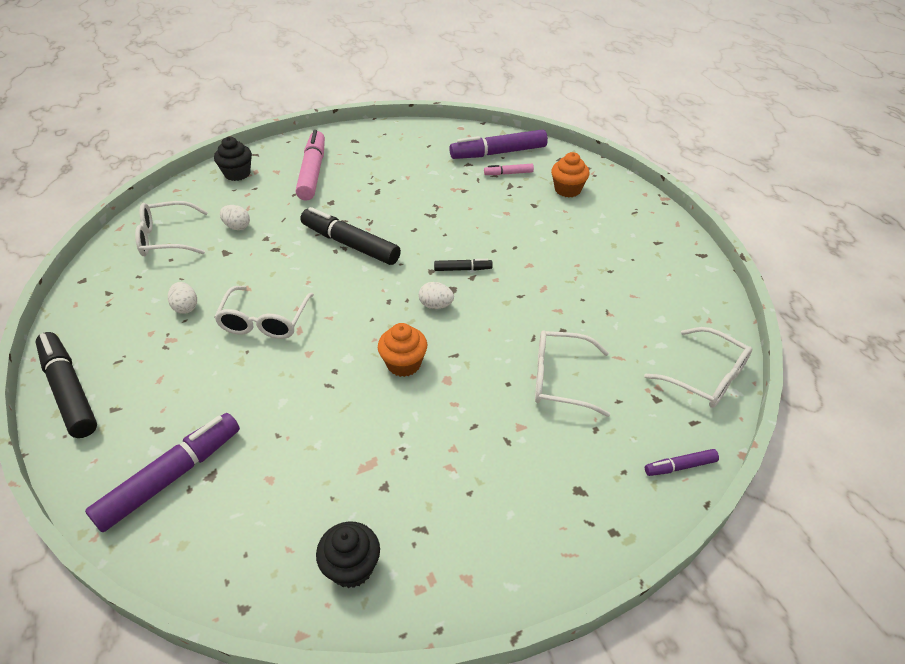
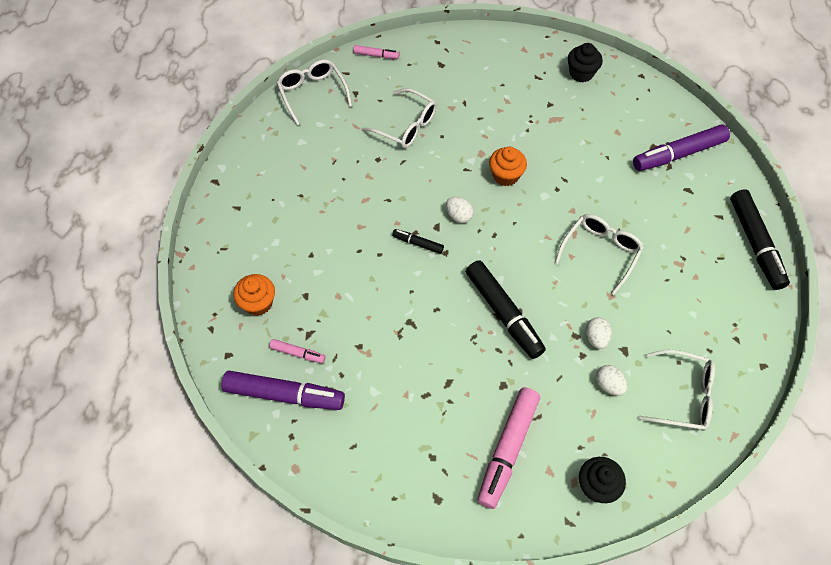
camera: 155 degrees left, 15 degrees up
white egg [168,282,197,314] -> white egg moved to [586,317,612,349]
purple marker [645,449,719,476] -> pink marker [353,45,399,59]

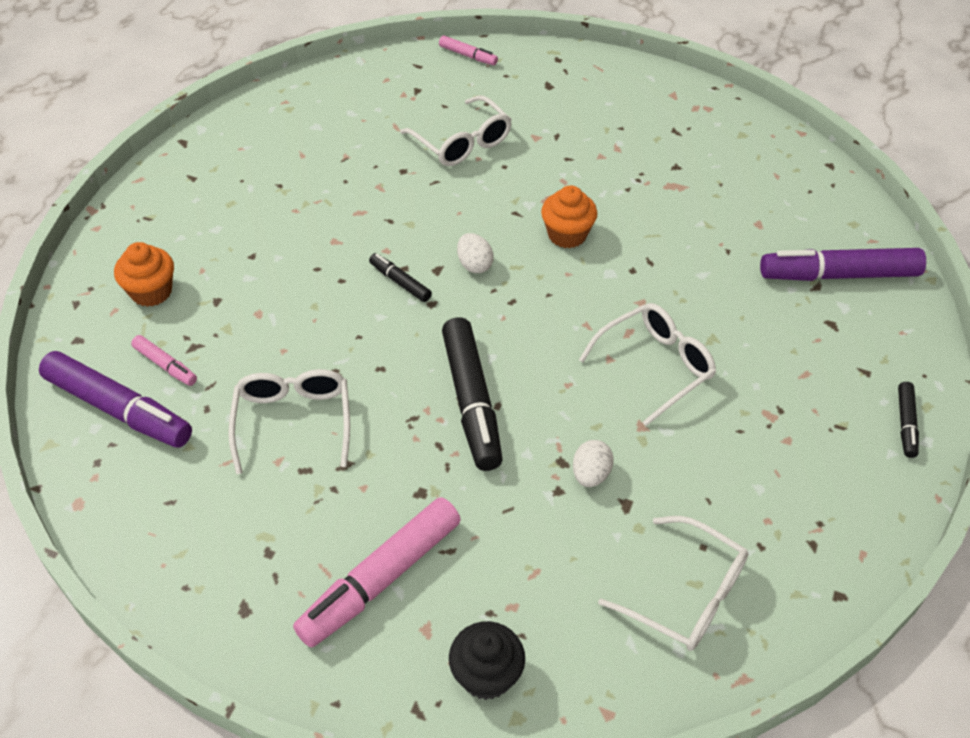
camera: 20 degrees right, 10 degrees down
white glasses [277,59,352,126] -> white glasses moved to [228,369,350,474]
black cupcake [568,43,603,82] -> none
white egg [596,365,627,396] -> none
black marker [730,189,790,290] -> black marker [898,382,919,458], size x0.49

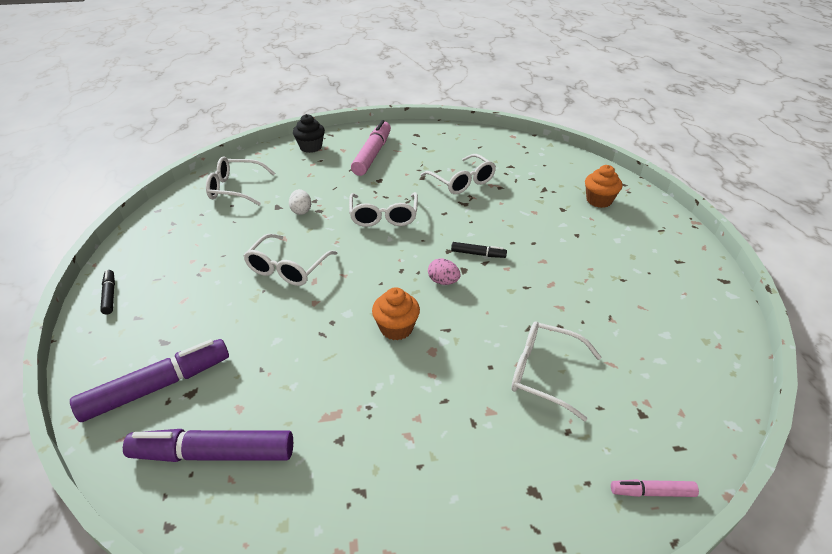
camera: 150 degrees right, 10 degrees down
purple marker [39,351,192,448] -> purple marker moved to [123,429,293,462]
pink marker [131,335,197,386] -> none
black marker [442,317,503,471] -> white glasses [349,192,418,227]
white egg [457,233,494,273] -> pink egg [428,258,460,285]

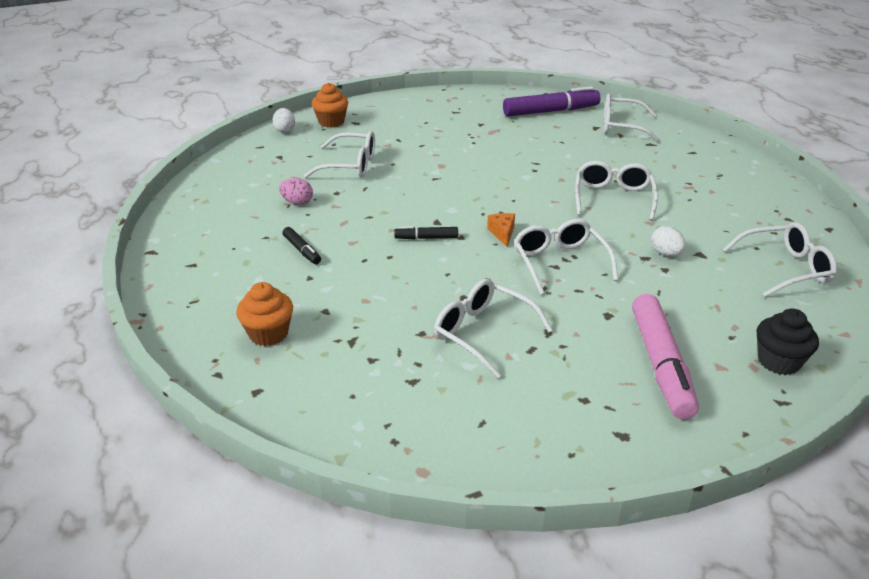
camera: 165 degrees right, 5 degrees down
purple marker [70,339,229,422] -> white glasses [604,94,660,142]
black marker [100,270,115,315] -> black marker moved to [282,227,321,264]
orange cupcake [372,287,420,340] -> orange cupcake moved to [312,83,348,128]
pink egg [428,258,460,285] -> pink egg moved to [279,178,313,205]
pink marker [611,479,699,497] -> white egg [273,108,295,133]
none -> orange cheese [487,213,515,247]

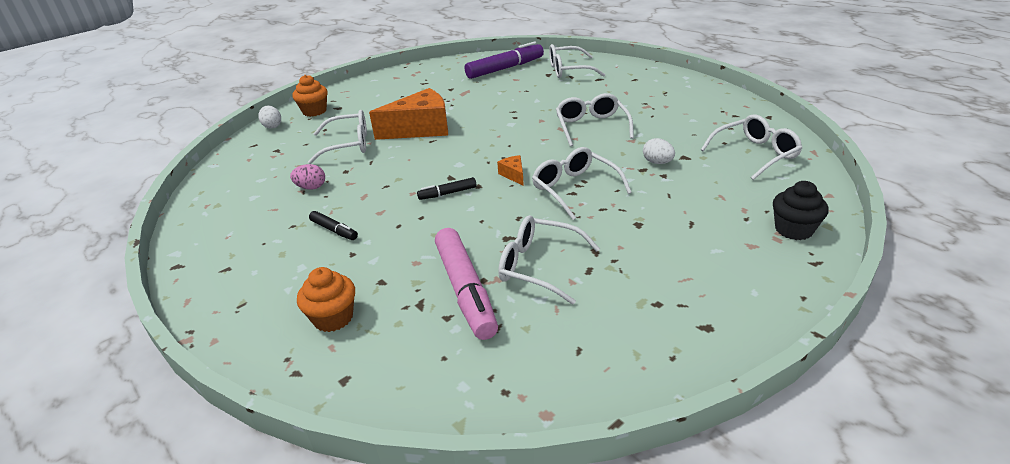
camera: 15 degrees left, 0 degrees up
pink marker [632,294,699,419] -> pink marker moved to [435,228,498,340]
none -> orange cheese [369,88,448,140]

